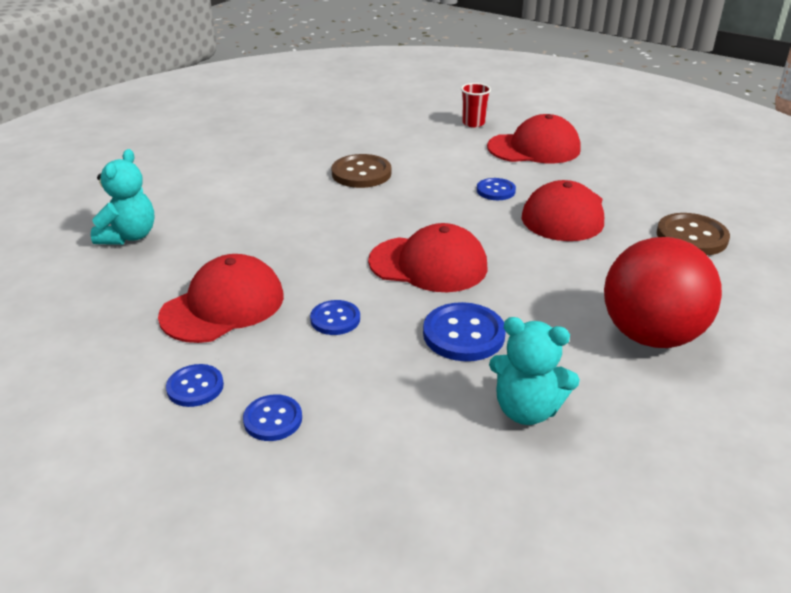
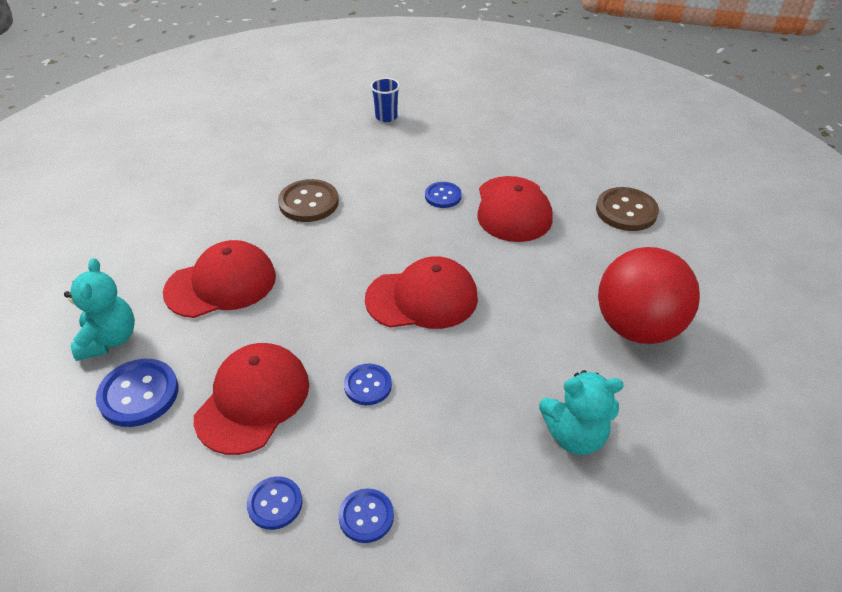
camera: 20 degrees left, 10 degrees up
blue button [423,302,506,361] -> blue button moved to [96,359,179,427]
red cup [461,83,491,127] -> blue cup [370,78,400,122]
red cap [487,114,581,164] -> red cap moved to [163,240,276,318]

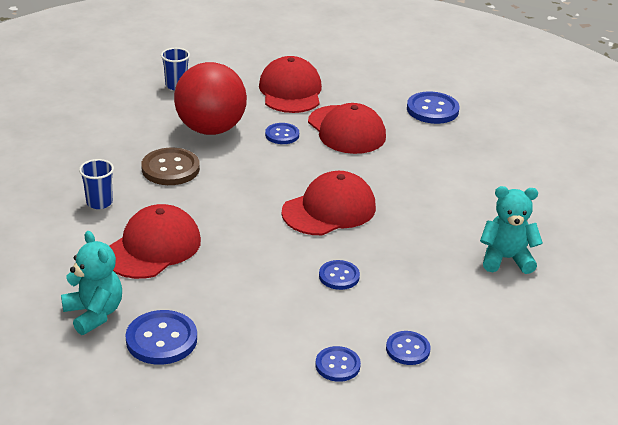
camera: 30 degrees left, 10 degrees down
red cap [194,343,309,455] -> red cap moved to [259,56,322,113]
turquoise teddy bear [539,370,624,455] -> turquoise teddy bear turned 150 degrees counterclockwise [480,186,543,274]
brown button [596,187,659,231] -> blue button [407,92,460,124]
red ball [598,247,700,344] -> red ball moved to [174,62,247,135]
none -> blue cup [79,159,114,209]

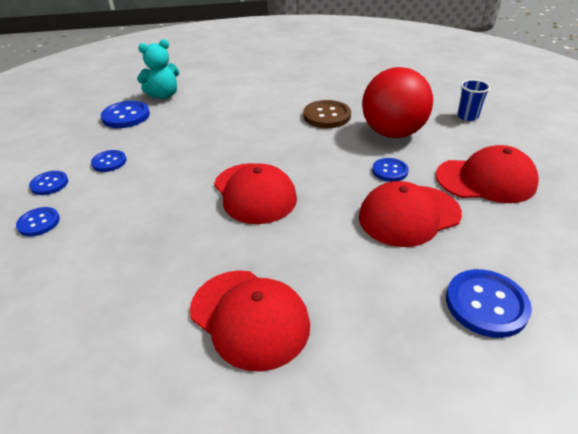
camera: 100 degrees right, 5 degrees up
blue cup [79,159,114,209] -> none
red cap [109,204,201,279] -> red cap moved to [190,270,310,372]
blue button [319,260,360,290] -> blue button moved to [91,150,126,172]
turquoise teddy bear [480,186,543,274] -> none

